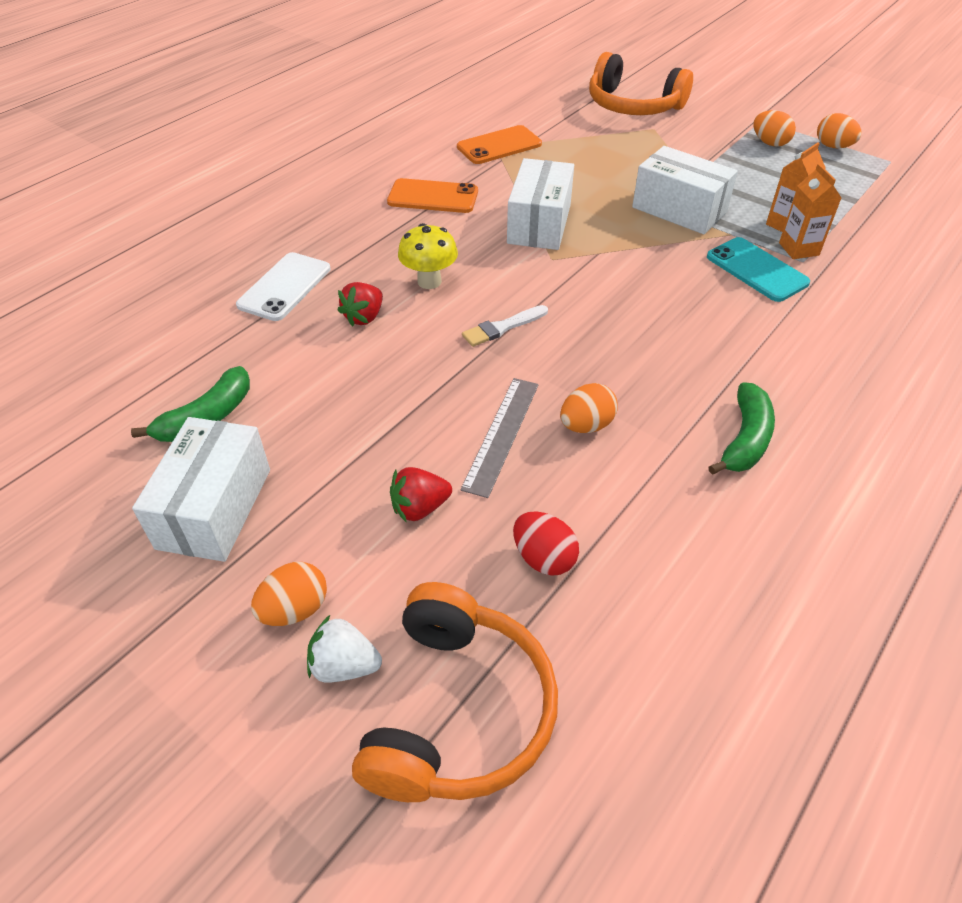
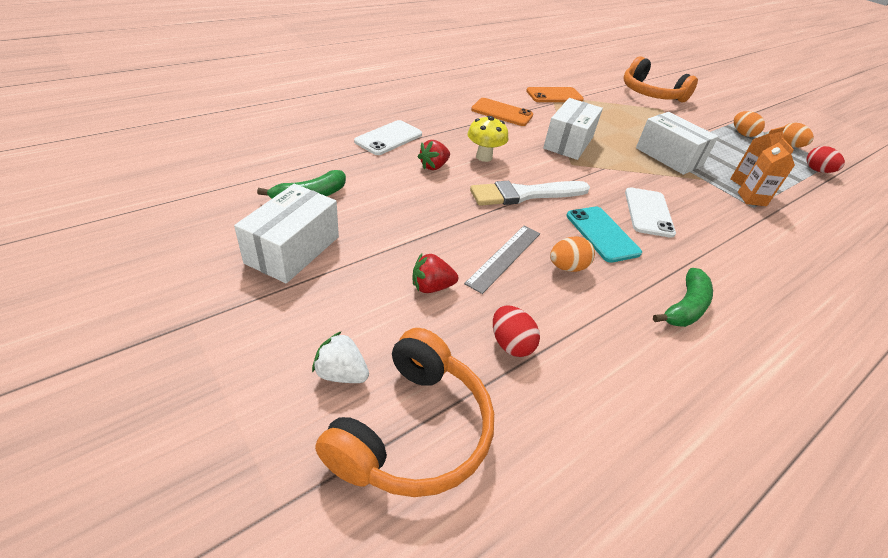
camera: 10 degrees right, 5 degrees down
orange egg [251,562,327,626] -> none
white brush [462,305,548,347] -> white brush [470,181,590,206], size x1.87
turquoise phone [707,237,810,302] -> turquoise phone moved to [566,207,642,263]
none -> white phone [625,187,676,238]
none -> red egg [806,146,845,173]

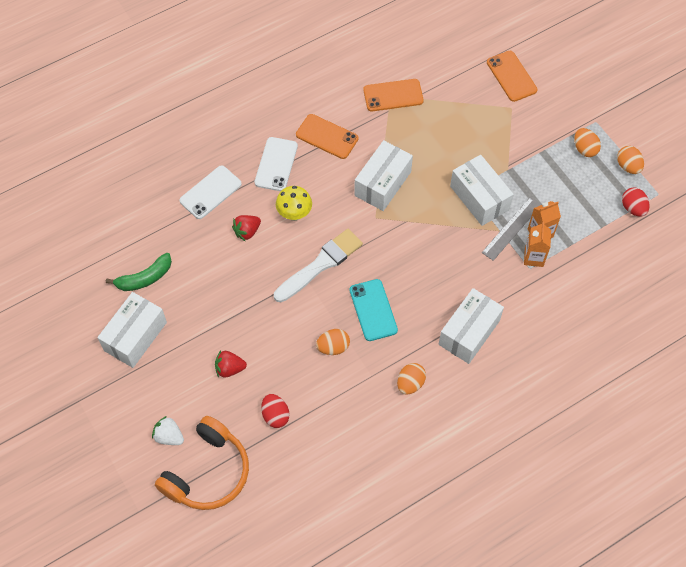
camera: 10 degrees right, 20 degrees up
grey ruler [464,226,540,294] -> grey ruler moved to [482,197,542,261]
white brush [470,181,590,206] -> white brush turned 150 degrees clockwise [274,229,363,302]
orange headphones [623,56,698,102] -> orange phone [487,51,537,102]
white phone [625,187,676,238] -> white phone moved to [254,137,298,191]
green banana [653,268,713,327] -> orange egg [397,363,426,395]
none -> white box [439,288,504,364]

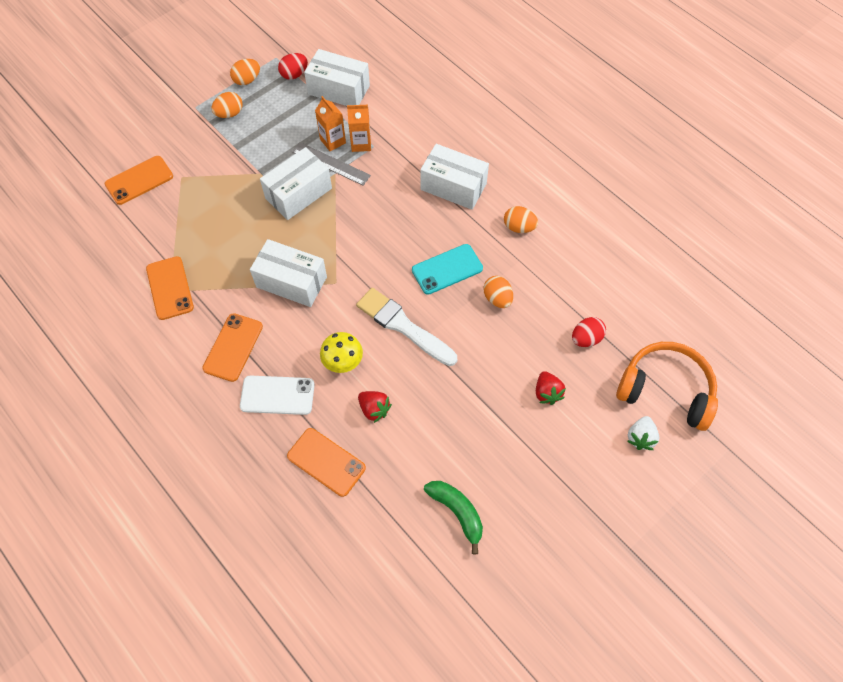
camera: 100 degrees left, 0 degrees up
white box [97,292,167,368] -> white box moved to [304,49,370,106]
white phone [180,165,242,219] -> orange phone [287,428,366,497]

